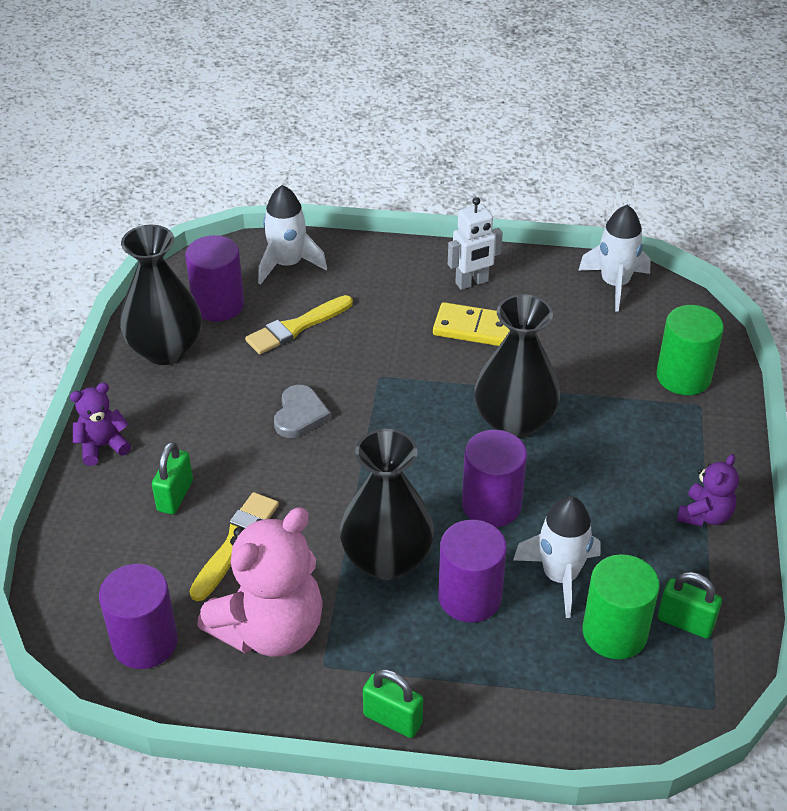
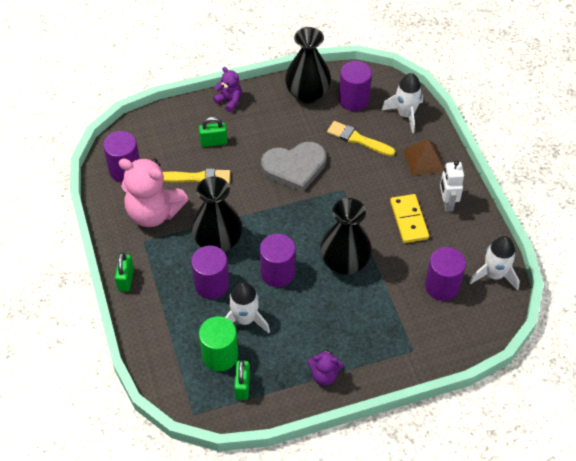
camera: 65 degrees right, 10 degrees up
grey heart [274,385,331,438] -> grey heart [261,142,326,192], size x1.76
white robot [448,197,503,290] -> white robot turned 45 degrees clockwise [440,161,464,212]
green cylinder [656,305,724,395] -> none
none -> brown pyramid [403,139,444,176]
none -> purple cylinder [425,247,466,301]

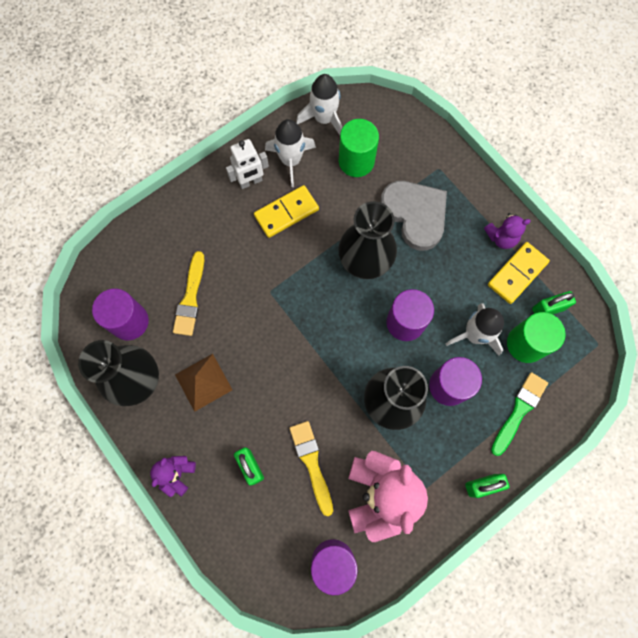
camera: 110 degrees left, 20 degrees up
grey heart [261,142,326,192] -> grey heart moved to [380,181,447,251]
purple teddy bear [307,350,344,386] -> purple teddy bear turned 90 degrees clockwise [484,213,531,249]
white rocket [382,73,423,133] -> white rocket moved to [265,119,316,187]
brown pyramid [403,139,444,176] -> brown pyramid moved to [175,354,232,412]
purple cylinder [425,247,466,301] -> green cylinder [339,119,379,177]
none -> yellow domino [488,242,550,304]
none -> green brush [491,372,548,456]

